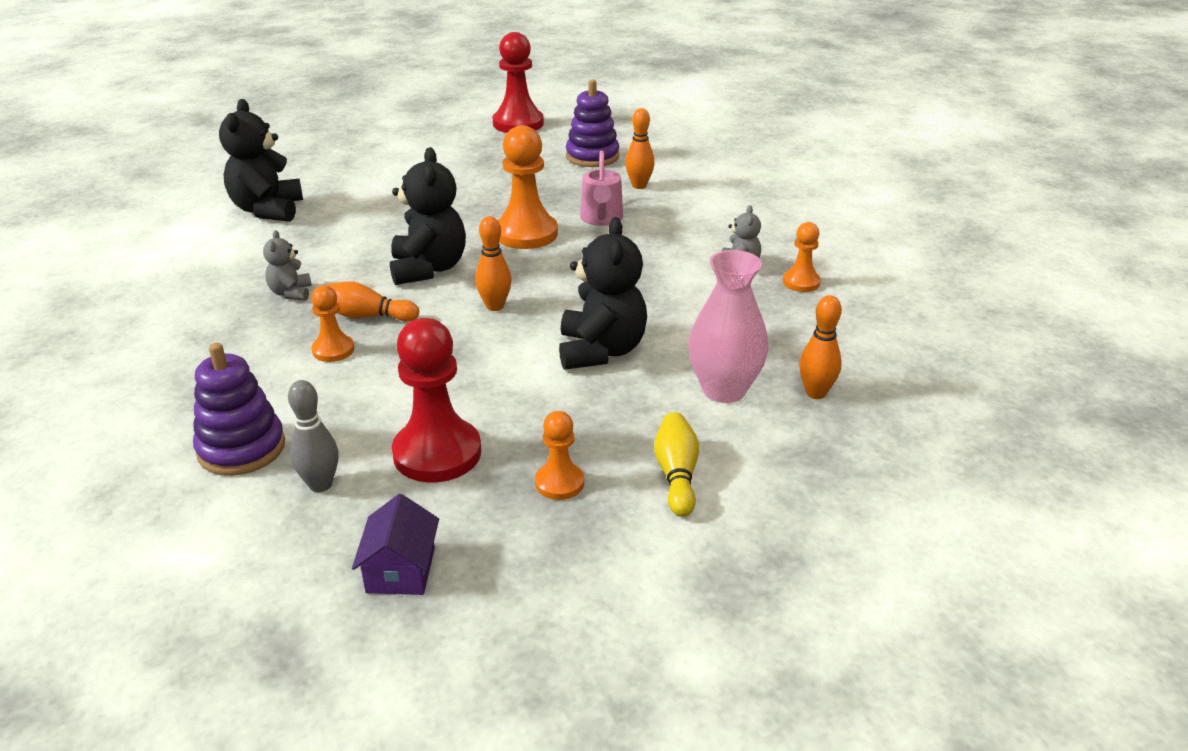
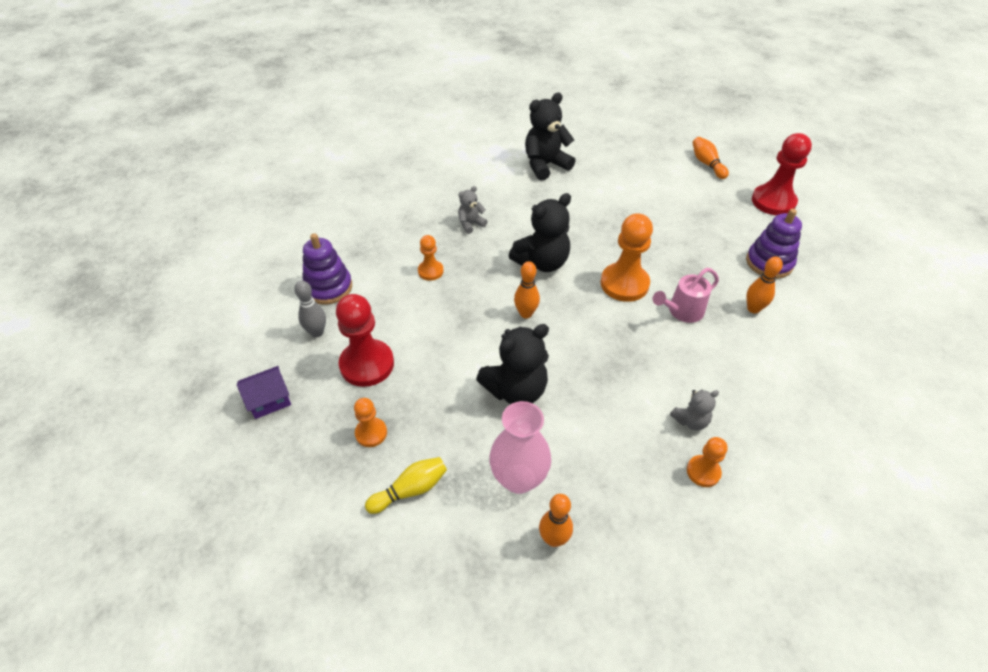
camera: 60 degrees right, 15 degrees up
orange bowling pin [324,281,419,322] -> orange bowling pin moved to [693,137,729,179]

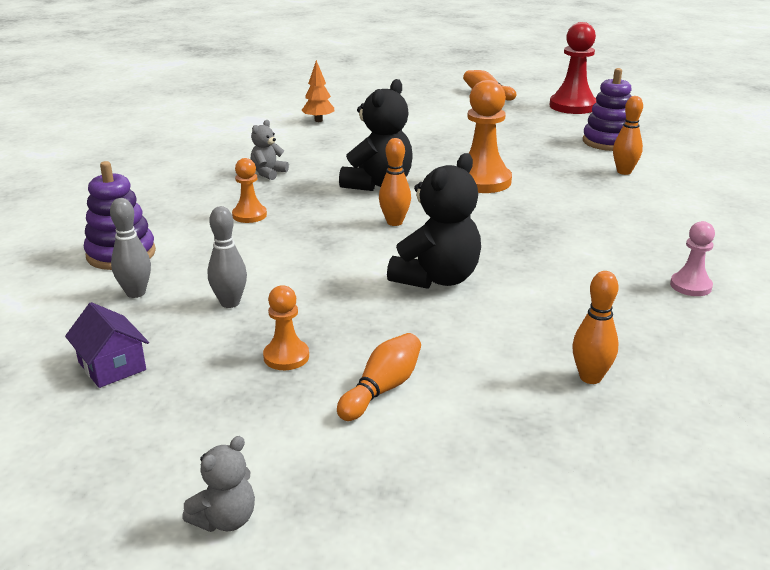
camera: 25 degrees left, 20 degrees down
purple house [237,366,291,419] -> purple house turned 75 degrees counterclockwise [65,302,149,388]
red pawn [336,294,394,387] -> grey bowling pin [208,206,247,308]
yellow bowling pin [365,457,447,514] -> orange bowling pin [337,333,421,421]
pink vase [489,401,551,494] -> none
black teddy bear [525,93,575,180] -> orange tree [301,60,335,122]
pink watering can [653,268,719,323] -> none
grey teddy bear [670,390,719,430] -> grey teddy bear moved to [182,436,255,532]
orange pawn [687,437,728,487] -> pink pawn [670,221,715,296]

